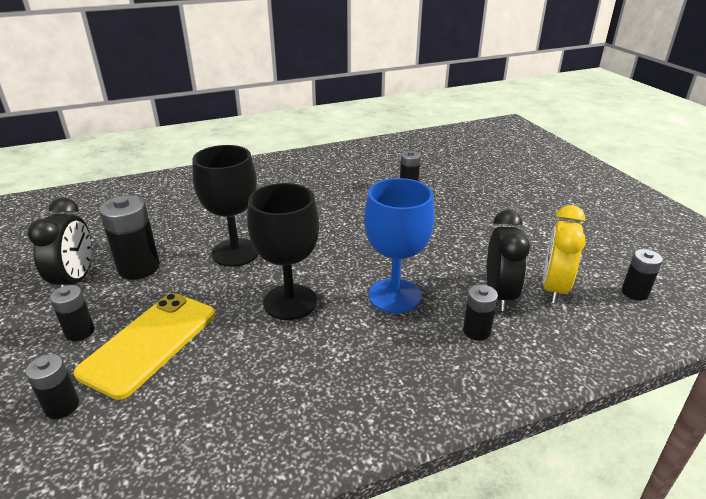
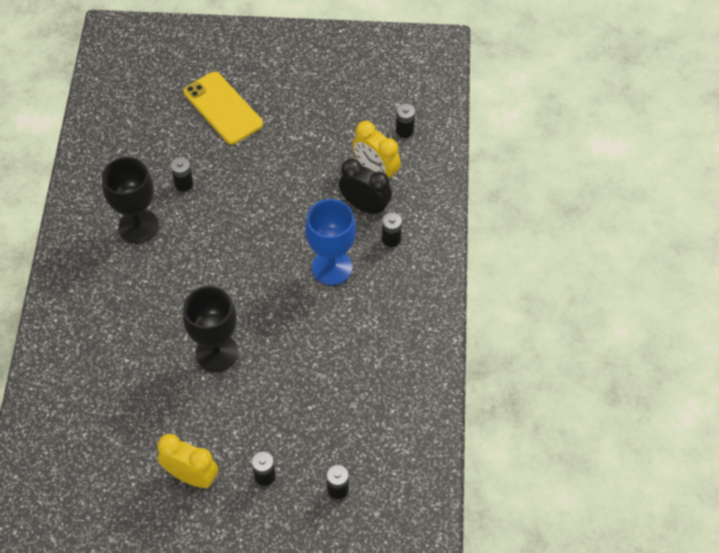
camera: 65 degrees left, 25 degrees up
black clock [28,198,92,287] -> yellow clock [157,434,218,488]
yellow phone [74,293,215,400] -> yellow phone moved to [183,72,263,145]
black battery [99,195,160,280] -> none
black goblet [247,183,319,320] -> black goblet moved to [102,157,159,243]

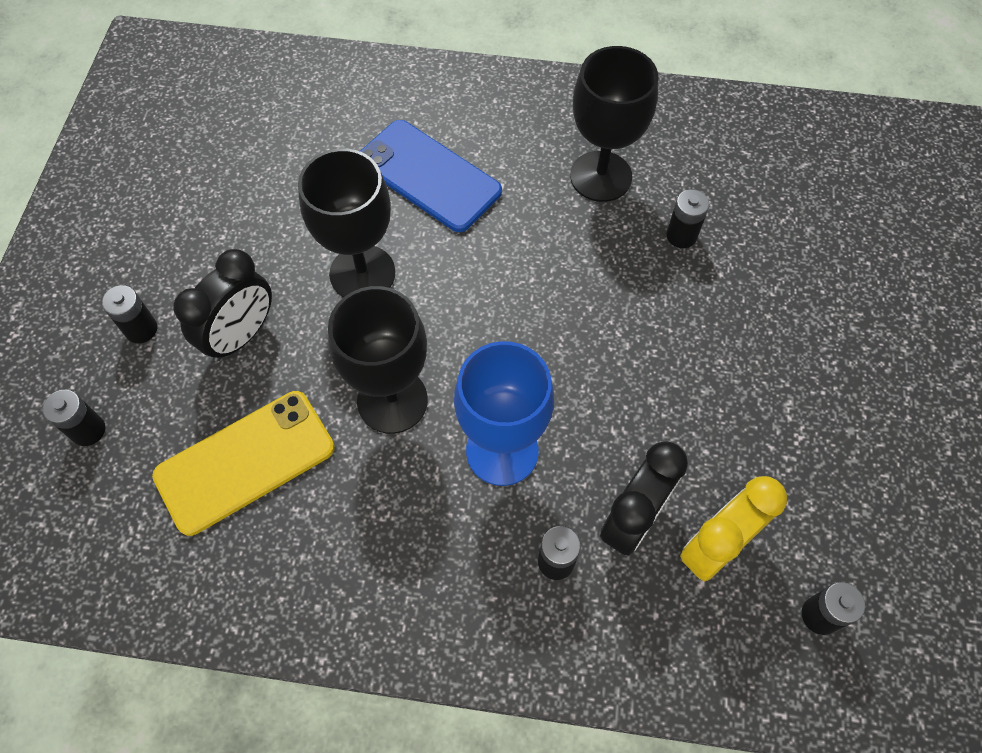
camera: 95 degrees right, 5 degrees up
yellow clock [157,434,218,488] -> none
yellow phone [183,72,263,145] -> yellow phone moved to [152,391,335,536]
none -> black clock [173,249,272,361]
none -> black goblet [328,286,428,434]
none -> blue phone [360,120,502,232]

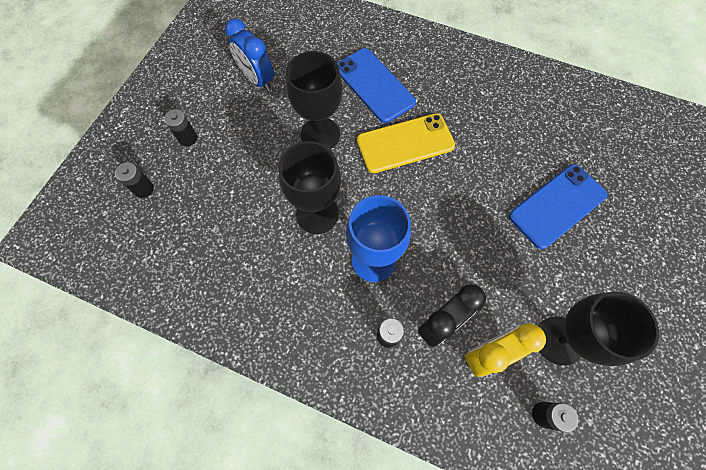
camera: 15 degrees right, 5 degrees up
yellow phone [152,391,335,536] -> yellow phone moved to [357,113,455,173]
black clock [173,249,272,361] -> none
black goblet [570,46,658,202] -> black goblet moved to [538,292,659,366]
black battery [666,189,709,248] -> none
none -> blue clock [225,18,274,91]
none -> blue phone [509,164,608,249]

